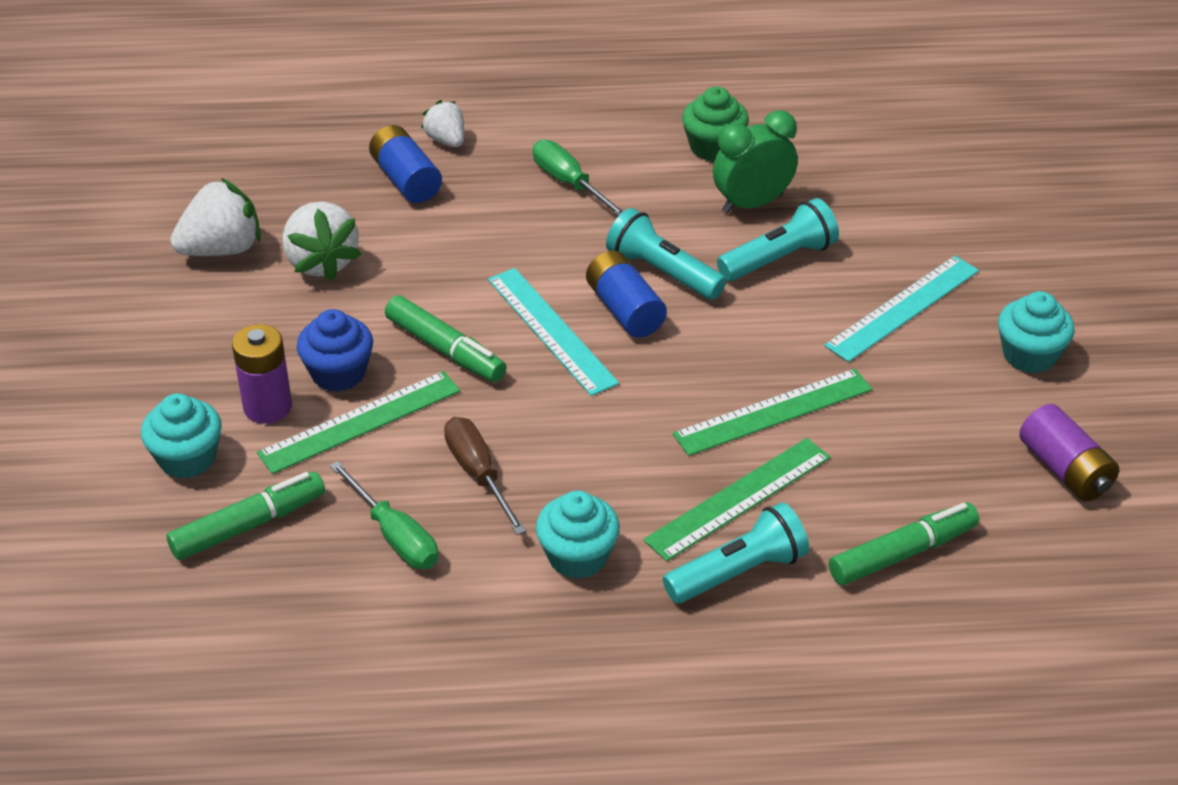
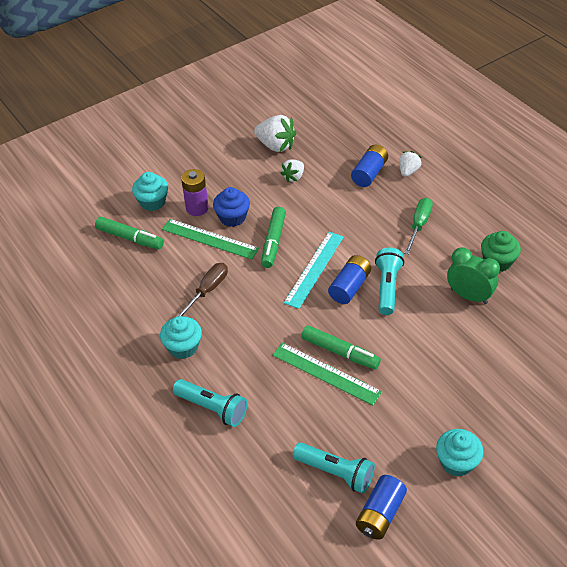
camera: 60 degrees right, 5 degrees up
white strawberry [283,202,362,281] -> white strawberry [280,159,304,182], size x0.60
green screwdriver [330,461,438,569] -> none
green ruler [643,438,831,561] -> none
turquoise flashlight [717,198,839,281] -> turquoise flashlight moved to [293,443,375,493]
turquoise ruler [824,256,979,362] -> none
green marker [829,503,979,585] -> green marker moved to [301,325,381,370]
purple battery [1019,404,1119,501] -> blue battery [356,475,407,540]

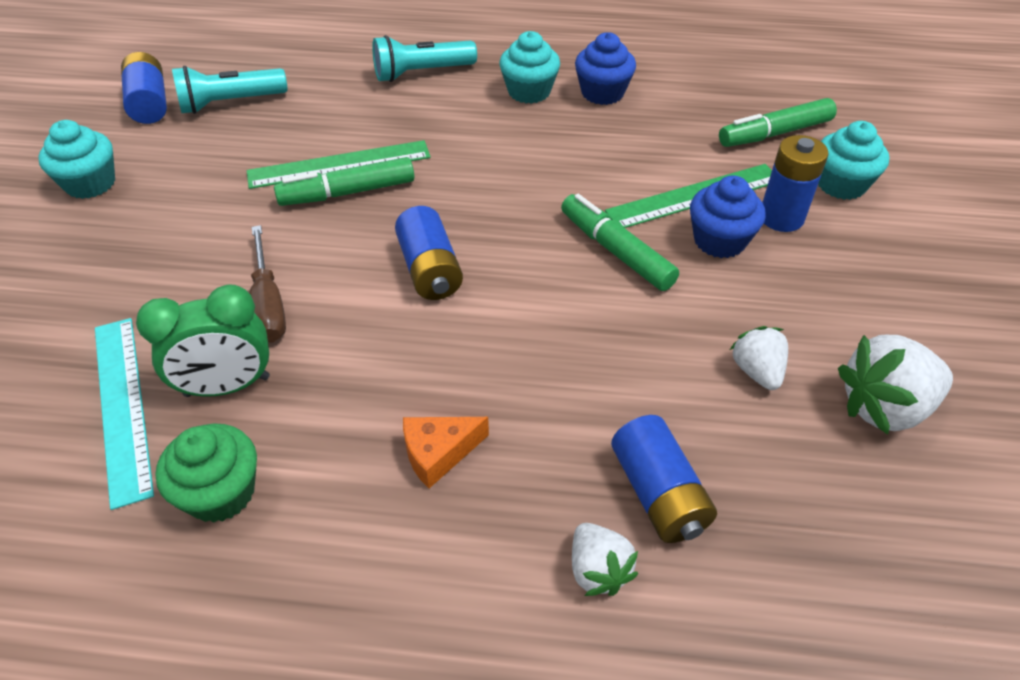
camera: 130 degrees right, 0 degrees up
brown screwdriver [176,263,228,317] -> brown screwdriver moved to [249,225,286,343]
purple battery [181,169,209,216] -> blue battery [762,135,829,232]
turquoise ruler [284,232,344,309] -> turquoise ruler moved to [95,318,154,510]
turquoise flashlight [375,248,404,315] -> none
green screwdriver [404,198,433,254] -> orange cheese [403,417,489,488]
none -> blue cupcake [575,32,636,105]

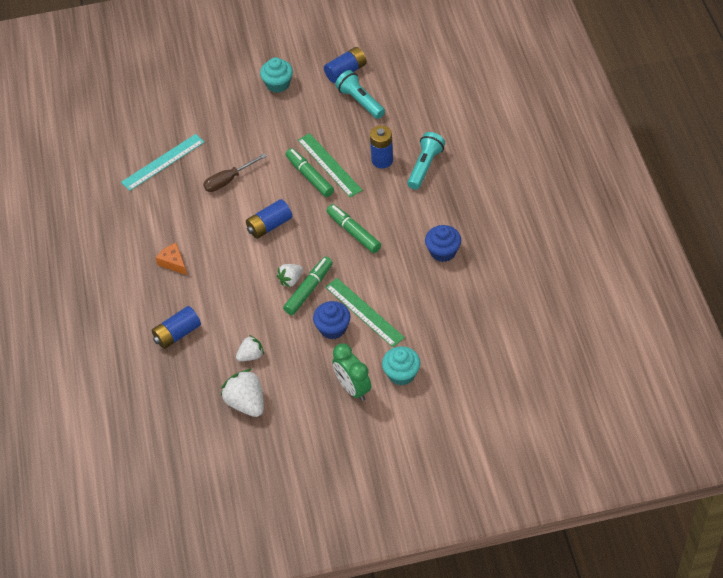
camera: 75 degrees right, 5 degrees up
green clock [136,284,270,397] -> green clock moved to [332,343,371,401]
green cupcake [155,424,257,523] -> none
turquoise flashlight [372,35,477,82] -> turquoise flashlight turned 60 degrees clockwise [407,132,445,190]
turquoise cupcake [500,31,560,104] -> none
white strawberry [572,523,638,596] -> white strawberry moved to [277,264,303,288]
green marker [719,98,837,147] -> green marker moved to [327,204,381,253]
blue battery [762,135,829,232] -> blue battery moved to [370,125,393,168]

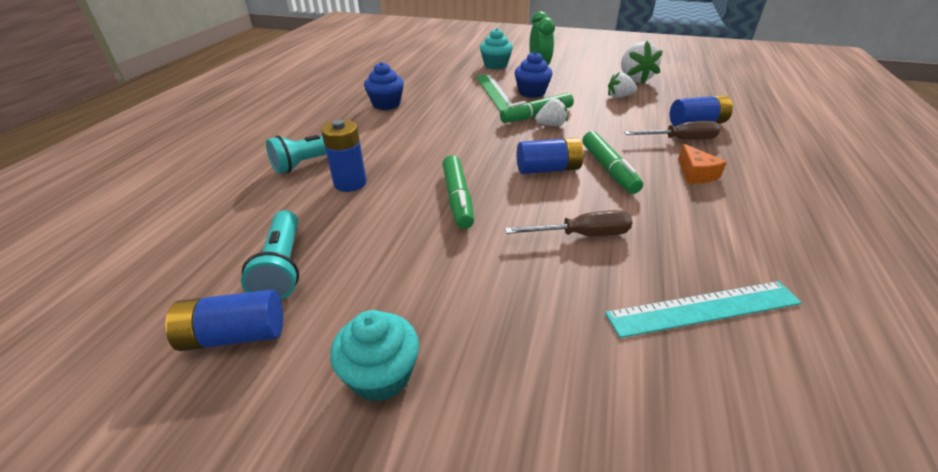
camera: 155 degrees left, 15 degrees down
green ruler [298,133,362,197] -> none
green marker [327,204,381,253] -> green marker moved to [582,131,643,194]
none -> brown screwdriver [624,121,720,140]

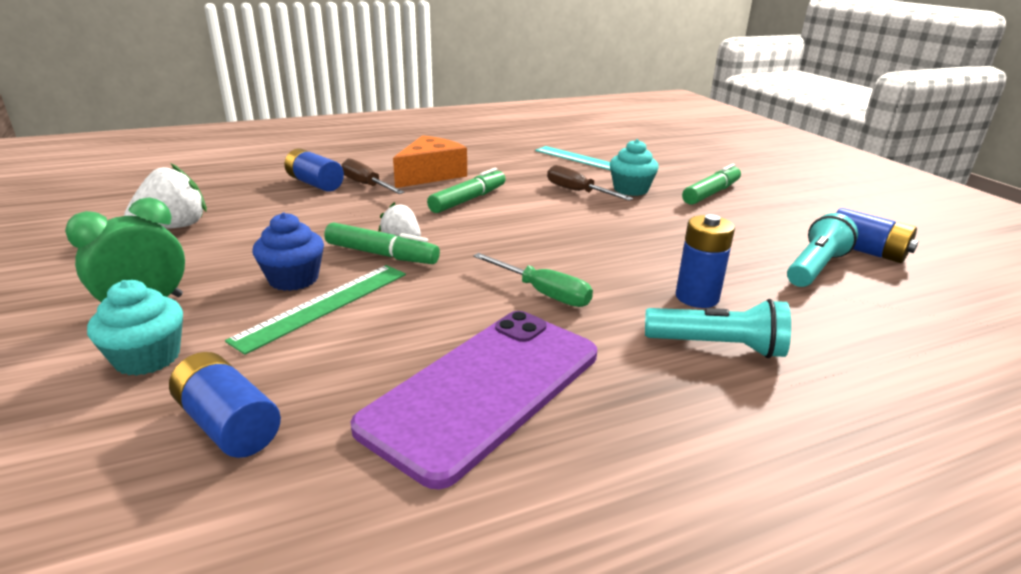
camera: 130 degrees left, 10 degrees down
turquoise cupcake [330,310,419,402] -> turquoise cupcake moved to [610,139,659,196]
blue cupcake [364,62,404,110] -> purple phone [350,311,597,490]
green marker [442,155,474,229] -> green marker moved to [682,164,741,205]
blue battery [517,138,585,174] -> blue battery moved to [169,352,281,458]
white strawberry [608,72,637,98] -> none
orange cheese [678,144,727,183] -> orange cheese [393,135,467,188], size x1.78
none -> green screwdriver [473,253,593,307]

